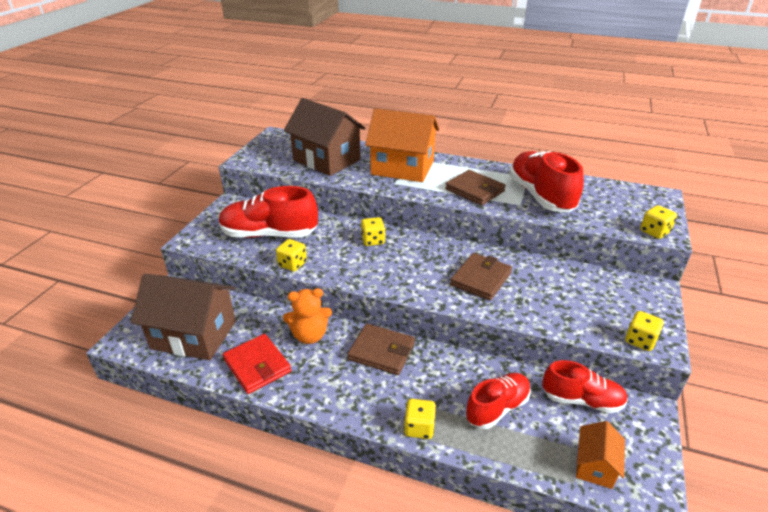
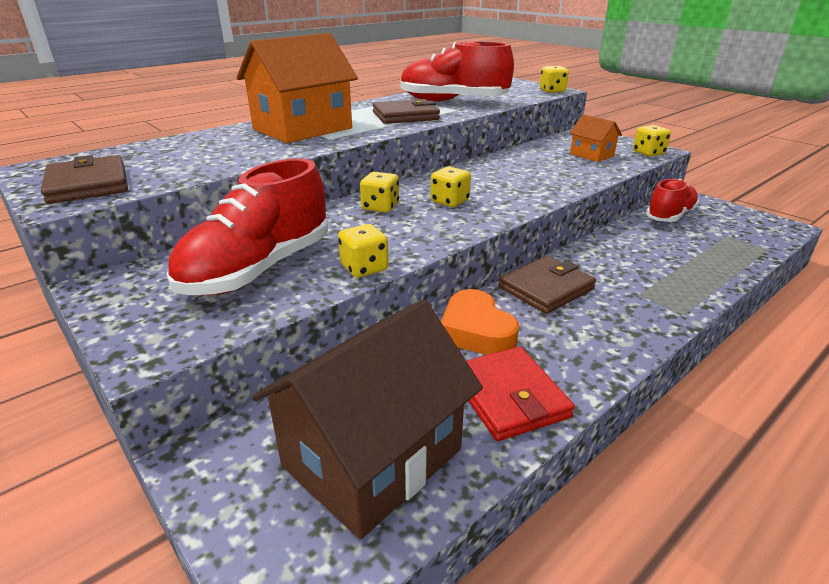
camera: 60 degrees left, 5 degrees down
red wallet [223,334,291,394] -> red wallet turned 75 degrees clockwise [466,347,575,441]
orange teddy bear [283,288,332,344] -> orange heart [441,289,519,355]
brown house [284,98,366,176] -> none
yellow dice [404,399,436,439] -> yellow dice moved to [431,167,471,207]
brown wallet [450,253,512,301] -> brown wallet moved to [41,155,128,204]
red shoe [465,373,531,429] -> none
orange house [576,421,625,489] -> orange house moved to [569,114,622,162]

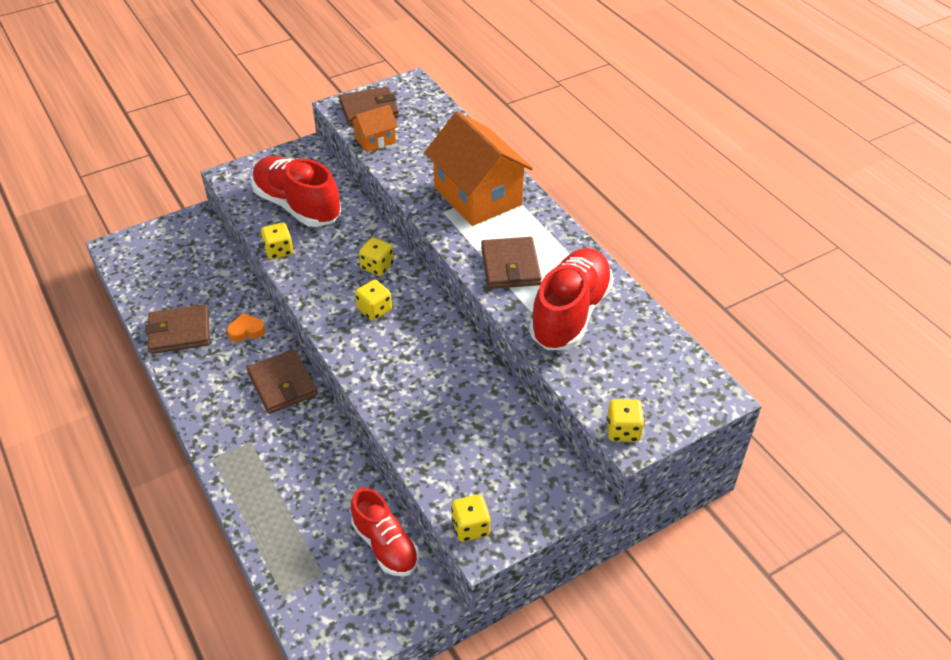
camera: 100 degrees right, 15 degrees up
brown house [252,299,483,540] -> none
orange heart [441,289,519,355] -> orange heart [227,313,265,342], size x0.60
red wallet [466,347,575,441] -> brown wallet [146,304,210,354]
orange house [569,114,622,162] -> orange house moved to [350,105,398,152]

